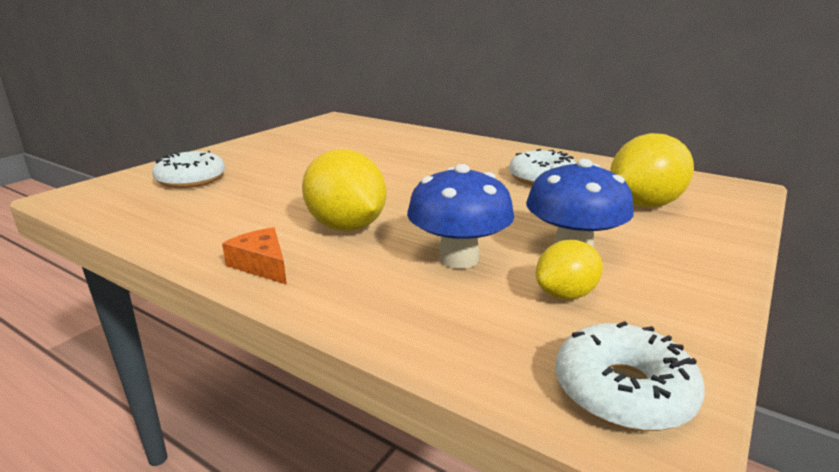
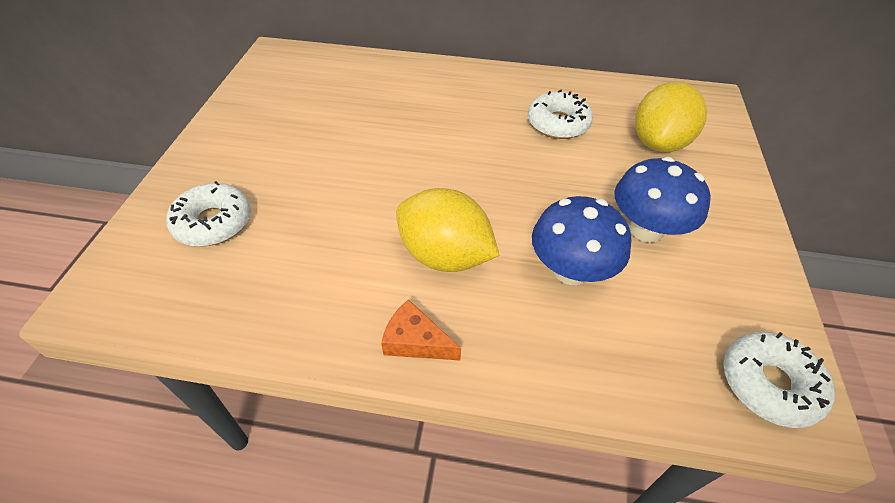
camera: 25 degrees left, 25 degrees up
yellow lemon [536,240,603,300] -> none

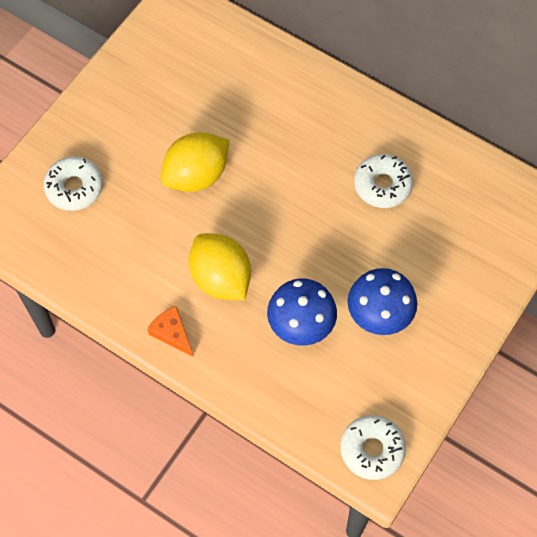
camera: 25 degrees right, 15 degrees up
yellow lemon [635,82,707,152] -> yellow lemon moved to [161,132,230,192]

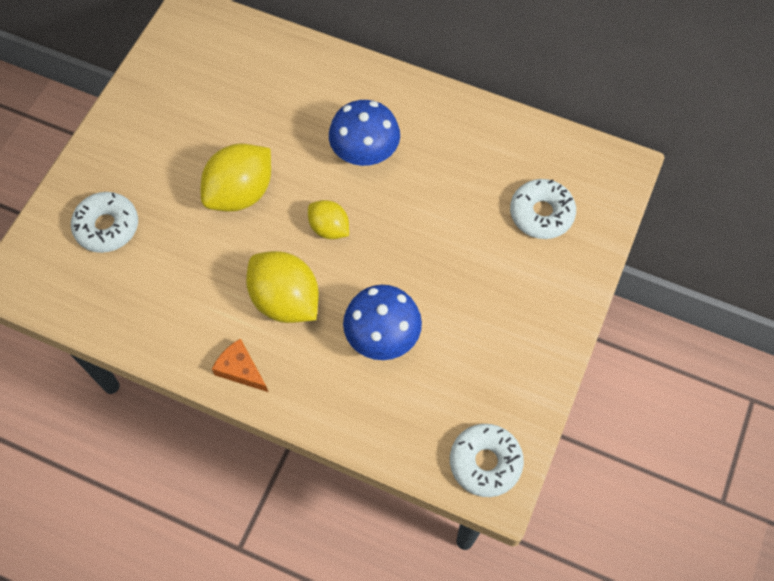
camera: 10 degrees left, 0 degrees up
blue mushroom [348,268,417,335] -> blue mushroom moved to [329,100,400,166]
white donut [354,154,413,208] -> white donut moved to [510,179,576,239]
none -> yellow lemon [308,200,349,239]

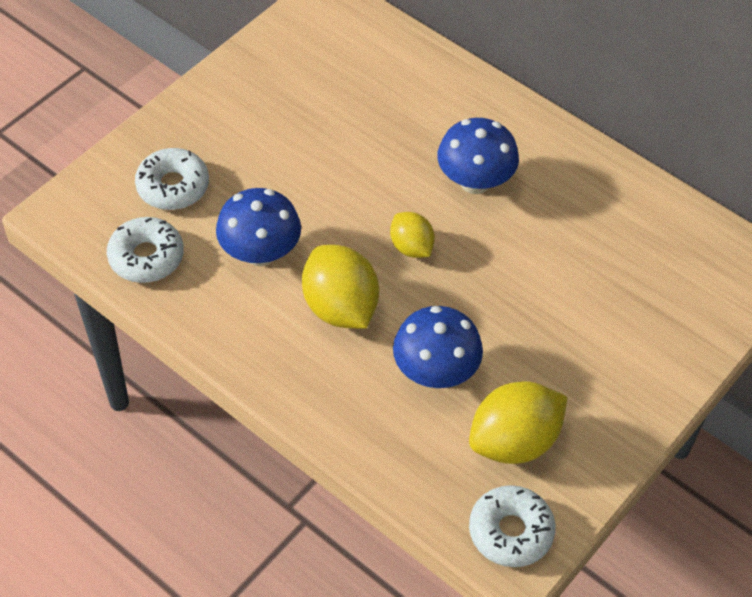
camera: 15 degrees right, 10 degrees down
yellow lemon [201,144,271,212] -> yellow lemon moved to [469,381,567,464]
orange cheese [212,339,268,392] -> none
white donut [510,179,576,239] -> white donut moved to [107,217,184,283]
none -> blue mushroom [216,188,301,266]

